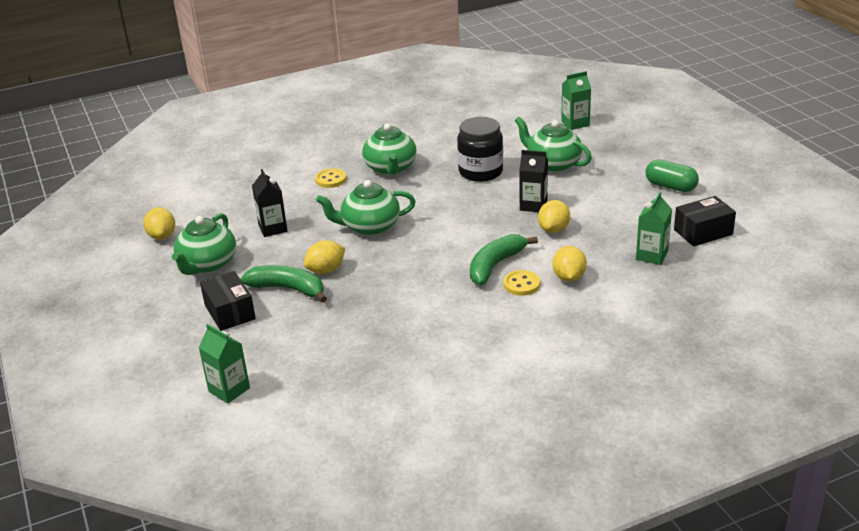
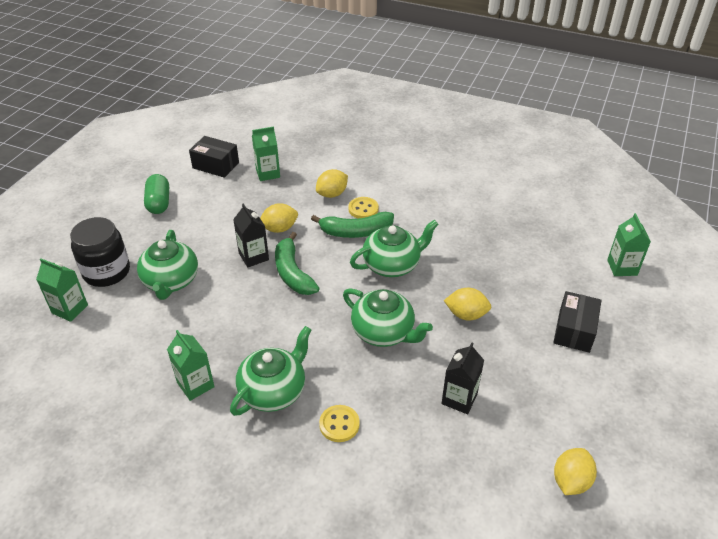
camera: 135 degrees left, 10 degrees up
green teapot [172,213,236,275] -> green teapot moved to [350,220,439,277]
green banana [240,265,327,302] -> green banana moved to [275,232,320,295]
black jar [457,117,503,182] -> black jar moved to [70,217,130,287]
none -> green carton [167,330,215,401]

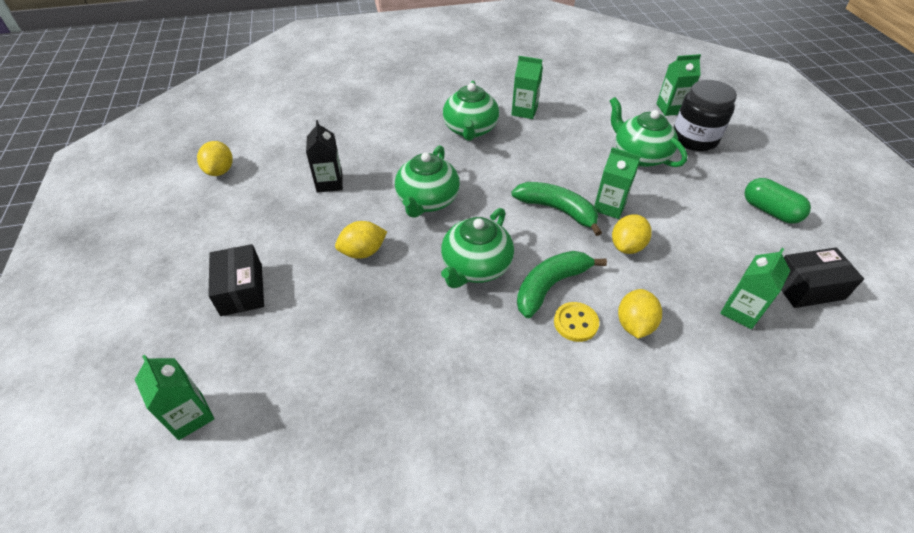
camera: 145 degrees right, 5 degrees up
black carton [233,203,269,268] -> green carton [594,147,641,219]
yellow button [319,405,360,442] -> none
green teapot [343,288,433,347] -> green teapot turned 75 degrees counterclockwise [395,145,460,218]

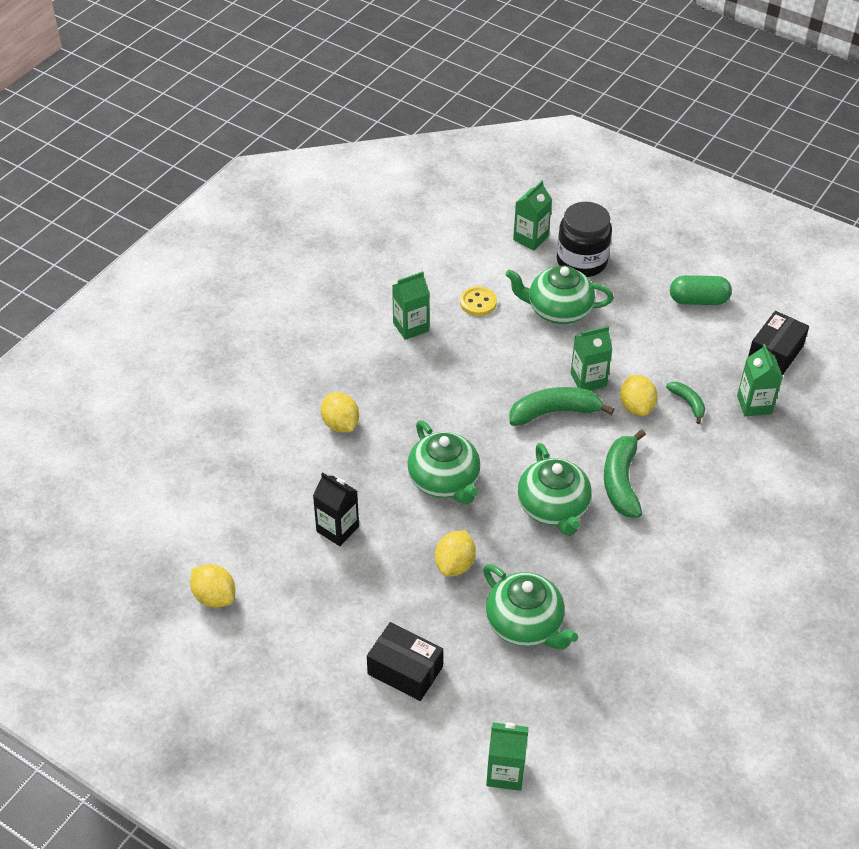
camera: 45 degrees left, 0 degrees up
green teapot [443,81,499,141] -> green teapot moved to [483,564,578,650]
yellow button [554,302,599,342] -> yellow button moved to [460,286,497,316]
yellow lemon [618,289,662,339] -> yellow lemon moved to [321,392,359,433]
none -> green banana [666,382,705,424]

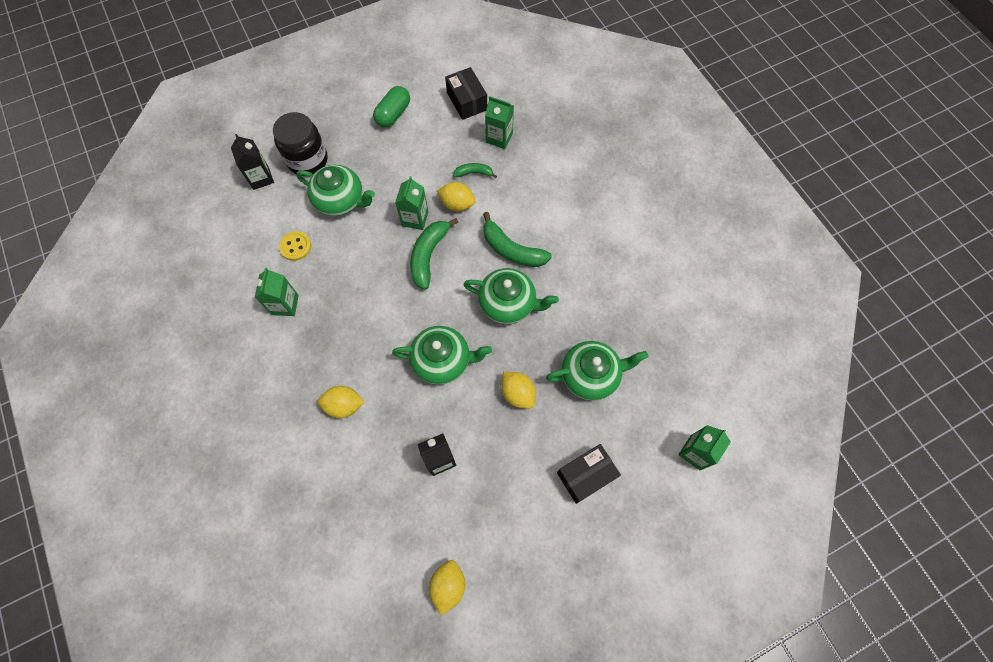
camera: 60 degrees left, 20 degrees up
yellow lemon [190,564,235,608] -> yellow lemon turned 60 degrees counterclockwise [429,560,465,616]
green teapot [505,266,614,324] -> green teapot turned 105 degrees counterclockwise [296,165,375,216]
green carton [513,181,552,250] -> black carton [231,134,274,190]

